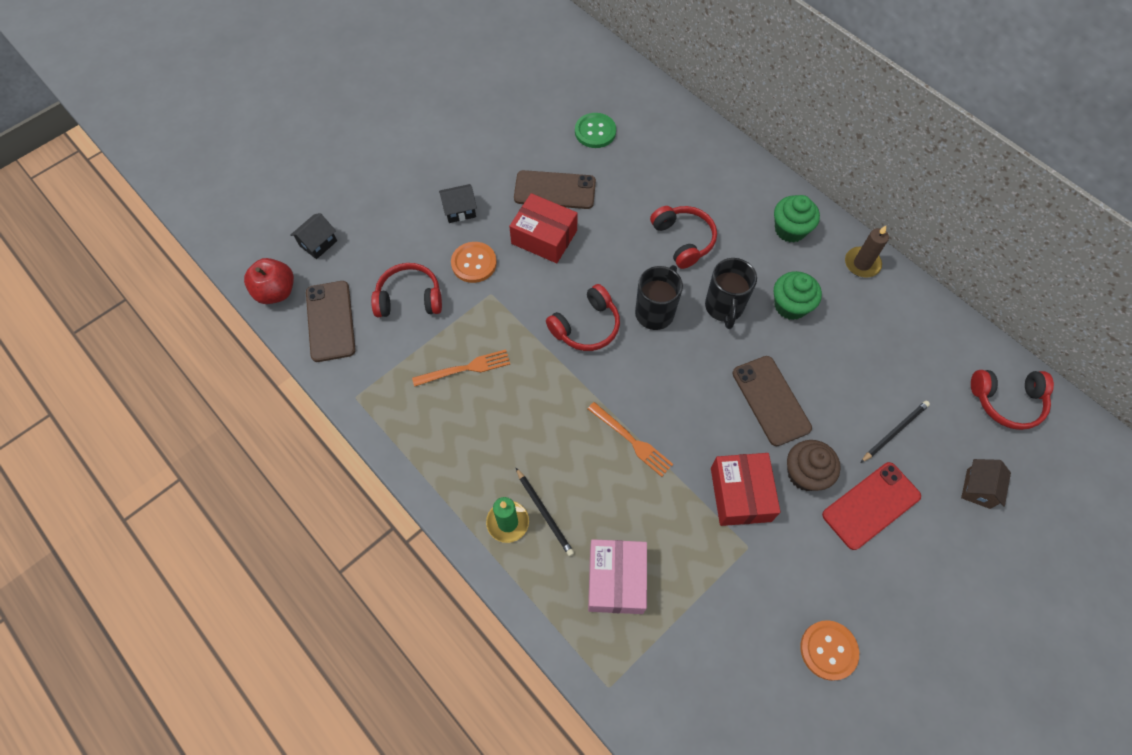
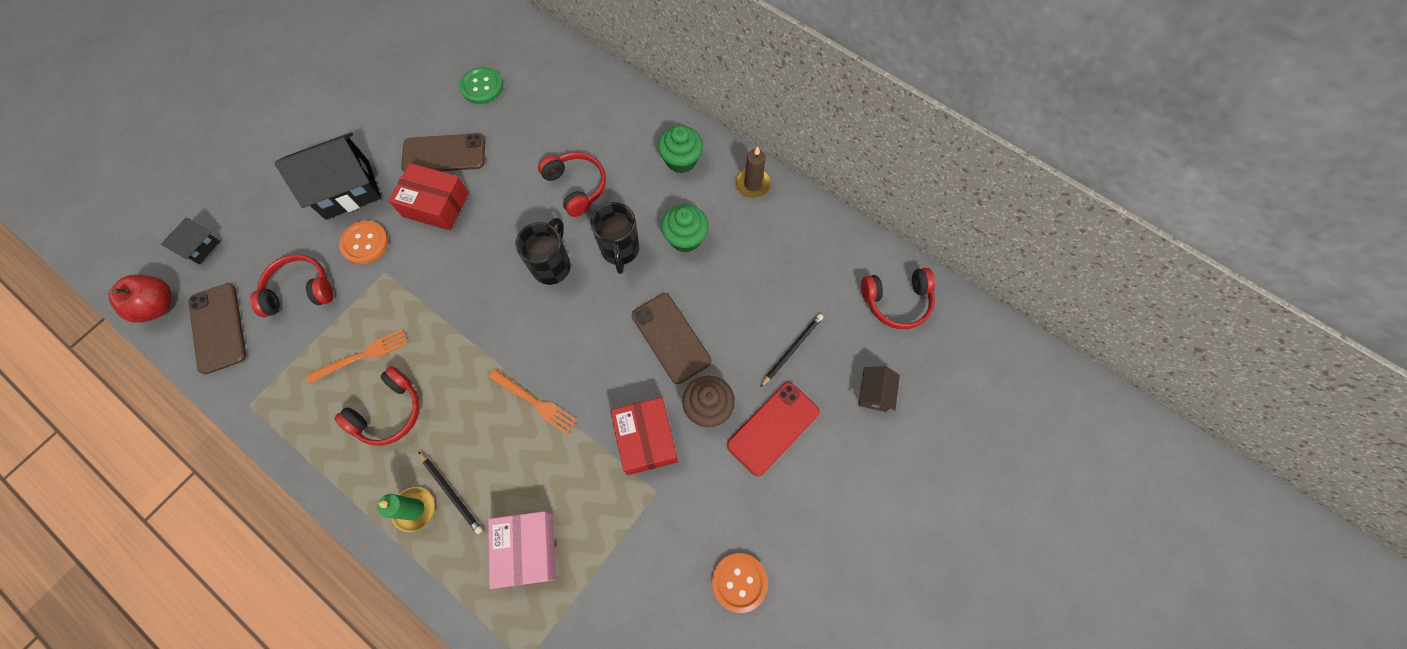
camera: 10 degrees left, 5 degrees up
black house [439,184,477,223] -> black house [274,132,381,220], size x1.99
red headphones [546,284,620,351] -> red headphones moved to [334,366,420,446]

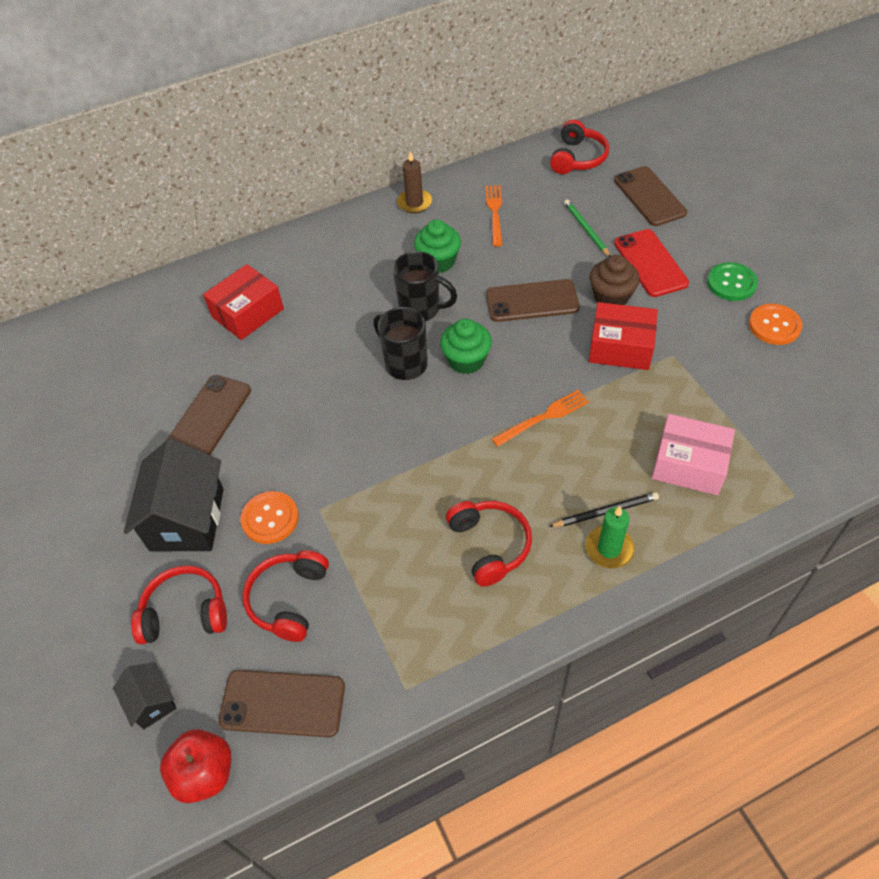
camera: 60 degrees left, 15 degrees down
orange fork [306,329,408,384] -> orange fork moved to [485,185,502,247]
red box [389,163,469,230] -> red box moved to [203,264,284,340]
green button [459,67,503,104] -> green button moved to [707,262,758,301]
red headphones [538,152,606,217] -> red headphones moved to [131,565,227,644]
green cupcake [658,126,703,173] -> green cupcake moved to [440,319,492,374]
black pencil [760,314,823,387] -> green pencil [564,200,610,257]
brown house [858,366,900,412] -> brown phone [614,166,687,226]

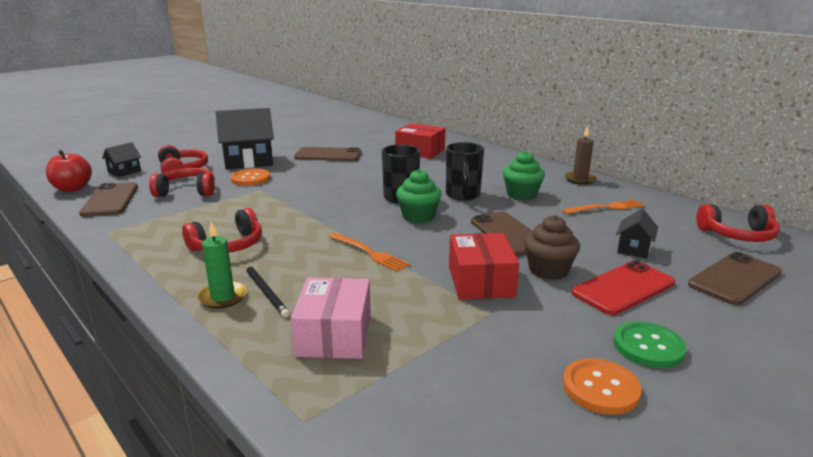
camera: 70 degrees right, 30 degrees down
green pencil [564,200,610,257] -> black house [616,209,658,259]

